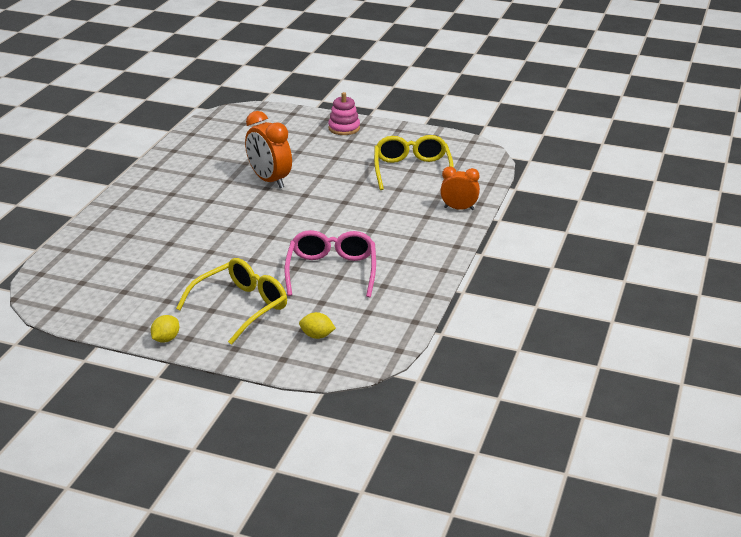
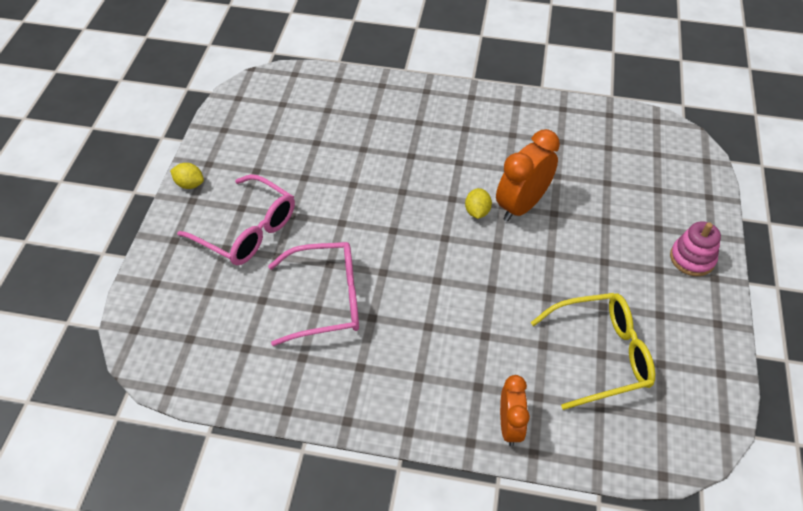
camera: 80 degrees right, 20 degrees up
yellow glasses [176,258,287,345] -> pink glasses [177,174,295,265]
yellow lemon [299,312,336,339] -> yellow lemon moved to [465,188,492,219]

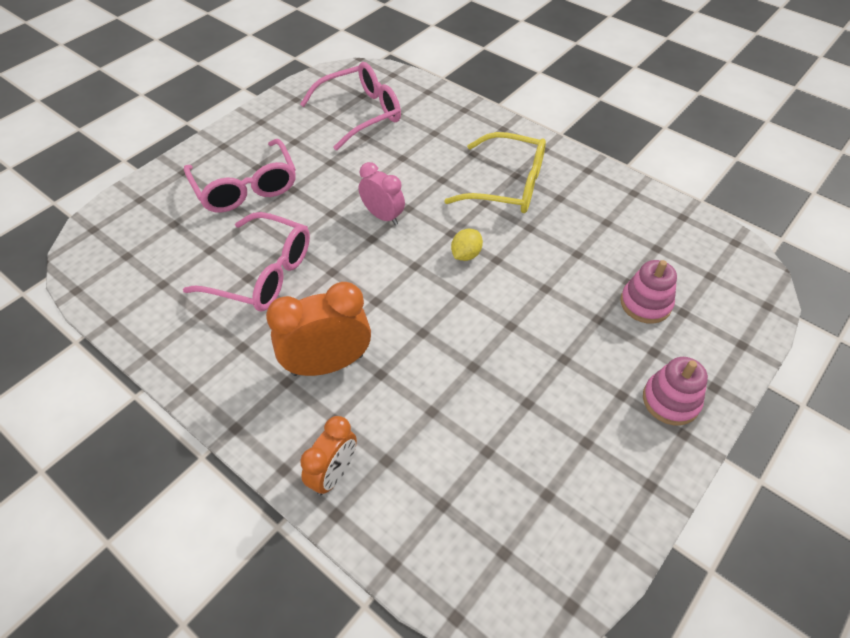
camera: 30 degrees right, 0 degrees up
yellow lemon [170,163,204,189] -> none
orange clock [496,129,560,222] -> orange clock moved to [266,282,371,376]
yellow glasses [530,293,655,410] -> yellow glasses moved to [444,132,546,213]
none -> pink glasses [300,62,401,150]
none -> pink clock [359,162,405,225]
none -> pink stacking toy [620,260,677,324]

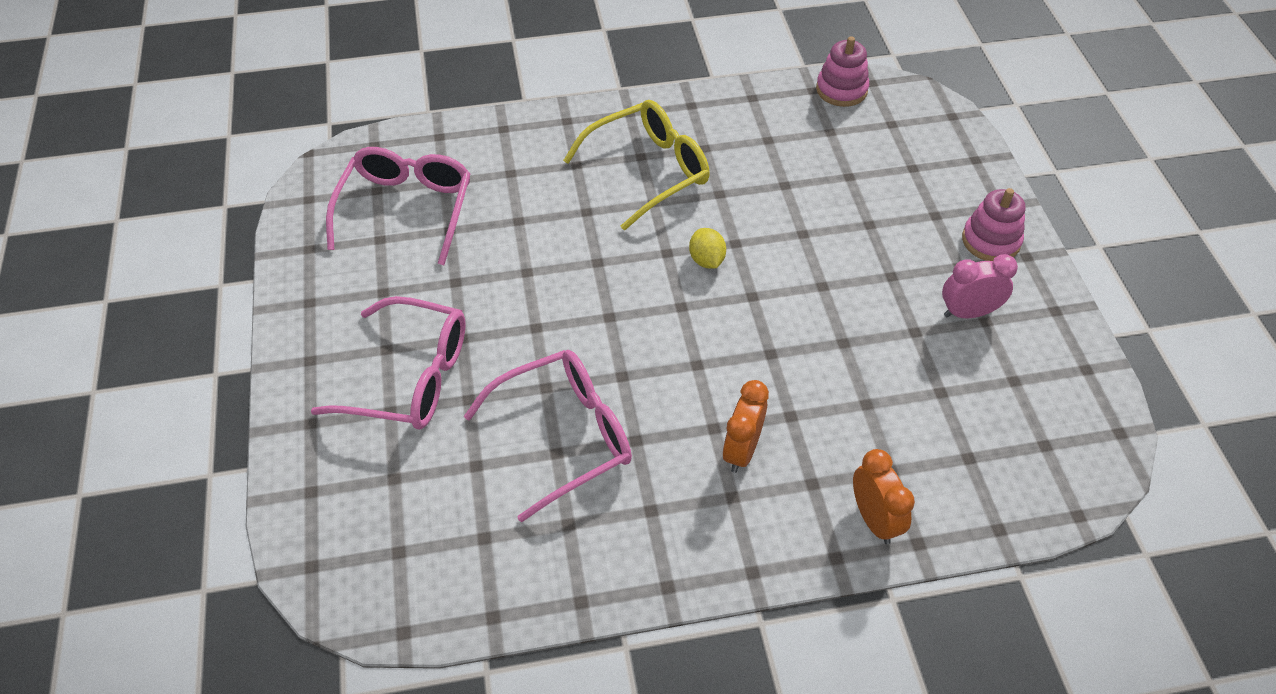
camera: 50 degrees left, 0 degrees up
orange clock [266,282,371,376] -> orange clock [723,380,769,473], size x0.64
pink clock [359,162,405,225] -> pink clock moved to [942,254,1018,319]
pink stacking toy [620,260,677,324] -> pink stacking toy moved to [816,36,869,107]

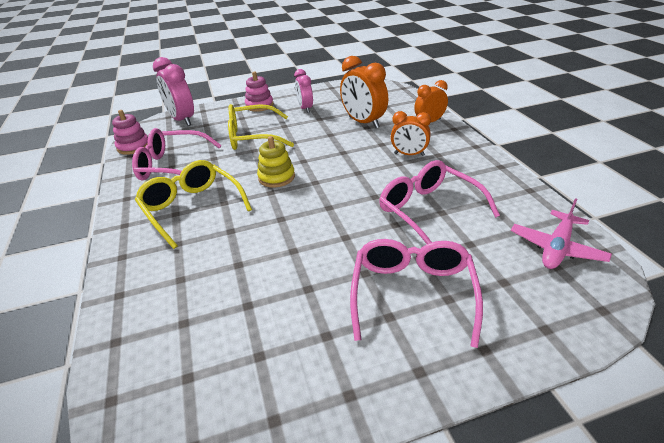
camera: 95 degrees left, 15 degrees down
pink glasses [326,147,471,265] -> pink glasses moved to [132,128,222,181]
yellow lemon [689,228,726,269] -> yellow stacking toy [257,136,295,188]
none -> pink clock [153,57,194,126]
none -> yellow glasses [228,104,294,150]
none -> orange clock [340,56,388,128]
none -> pink plane [511,198,612,269]

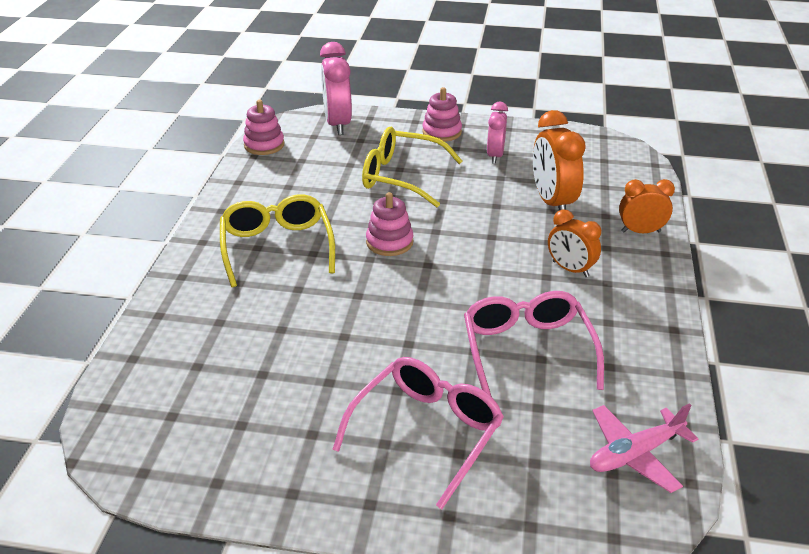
camera: 25 degrees right, 0 degrees up
pink glasses [132,128,222,181] -> none
yellow stacking toy [257,136,295,188] -> pink stacking toy [366,192,413,256]

